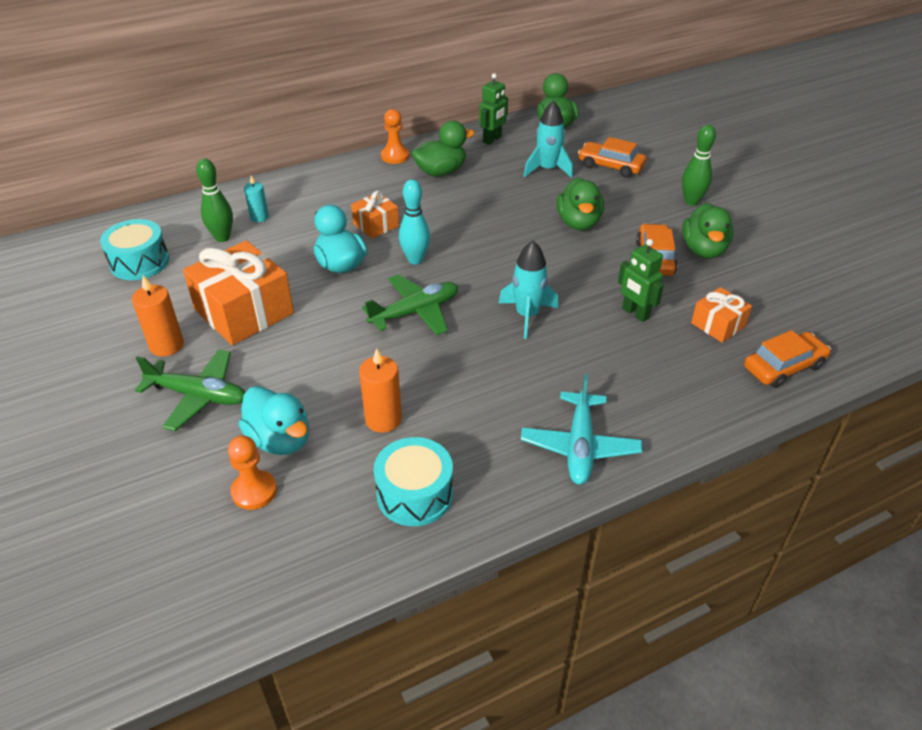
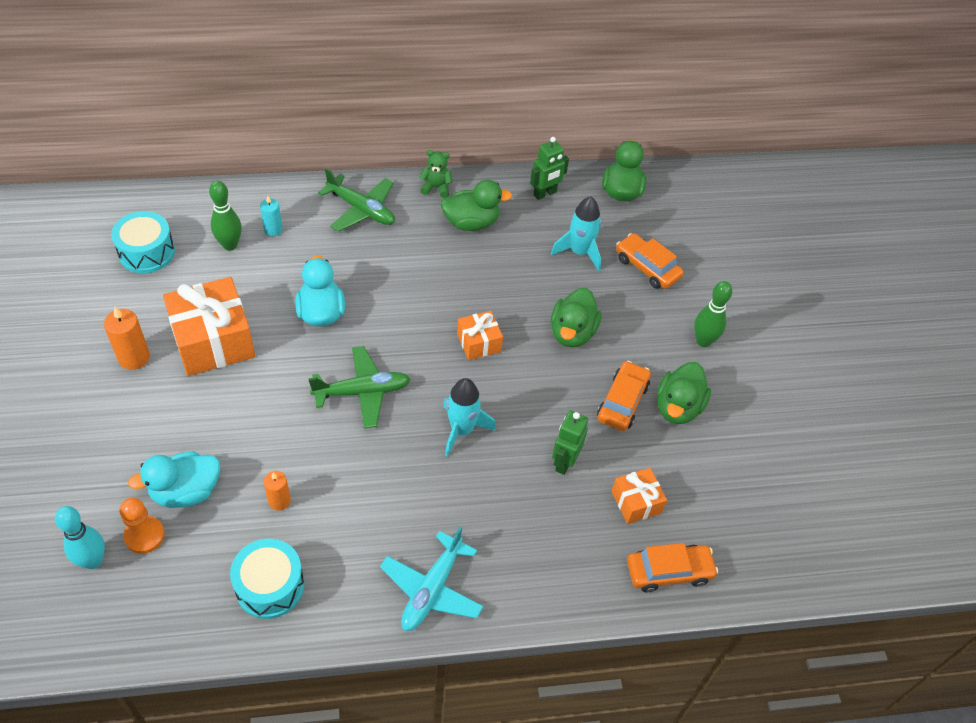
camera: 15 degrees right, 10 degrees up
green plane [135,349,246,431] -> green plane moved to [318,168,395,232]
turquoise duck [239,386,309,455] -> turquoise duck turned 90 degrees clockwise [128,451,220,508]
orange gift [351,191,399,238] -> orange gift moved to [457,311,503,360]
orange candle [359,348,402,433] -> orange candle [264,471,291,511], size x0.65
orange pawn [381,109,409,164] -> green teddy bear [419,150,453,198]
turquoise bowling pin [399,179,430,264] -> turquoise bowling pin moved to [55,506,105,569]
green robot [618,239,664,322] -> green robot turned 45 degrees clockwise [552,411,588,475]

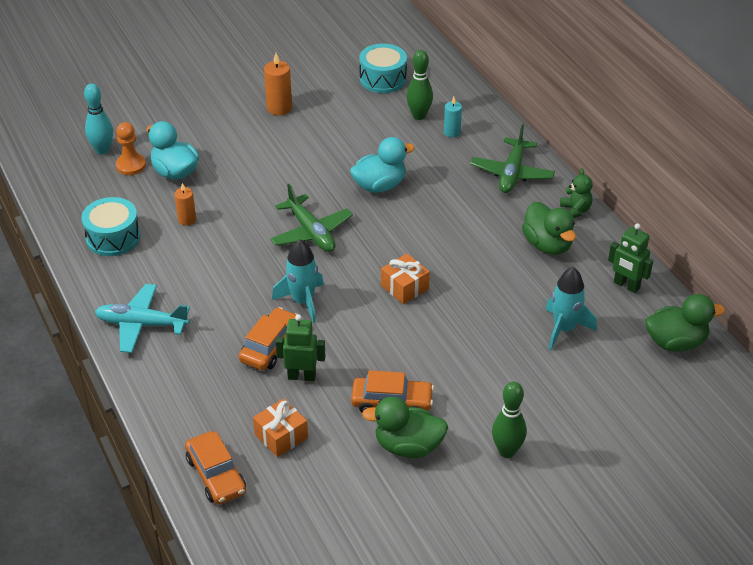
camera: 75 degrees right, 10 degrees down
orange gift [163,277,255,376] -> none
green duck [551,288,601,347] -> none
orange car [616,233,684,289] -> orange car moved to [239,307,298,370]

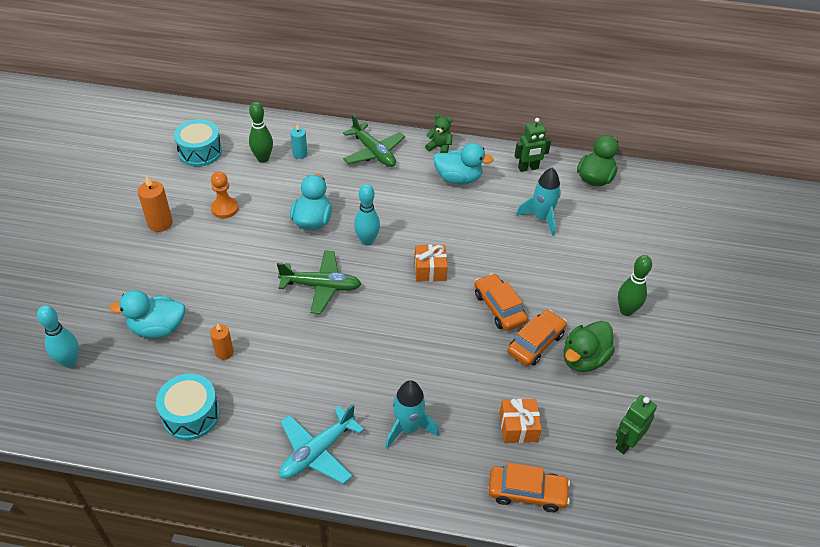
camera: 55 degrees left, 5 degrees up
orange pawn [116,122,146,175] -> orange pawn moved to [211,172,239,218]
orange car [239,307,298,370] -> orange car moved to [474,273,528,331]
turquoise rocket [272,239,324,323] -> turquoise rocket moved to [385,380,439,449]
green robot [276,314,325,381] -> green robot moved to [615,395,657,454]
green duck [522,202,576,255] -> turquoise duck [433,143,494,184]
none -> turquoise bowling pin [354,184,380,246]

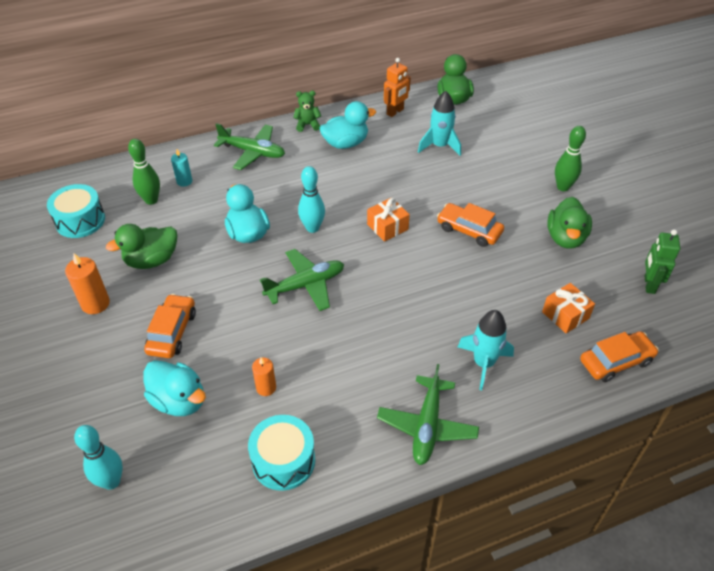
camera: 30 degrees left, 0 degrees up
turquoise duck [109,290,185,338] -> turquoise duck turned 105 degrees counterclockwise [143,360,206,416]
orange pawn [211,172,239,218] -> green duck [106,224,177,269]
turquoise plane [279,404,364,484] -> green plane [377,364,479,465]
orange car [507,310,567,366] -> orange car moved to [144,294,196,358]
green robot [515,118,551,172] -> orange robot [384,58,411,117]

